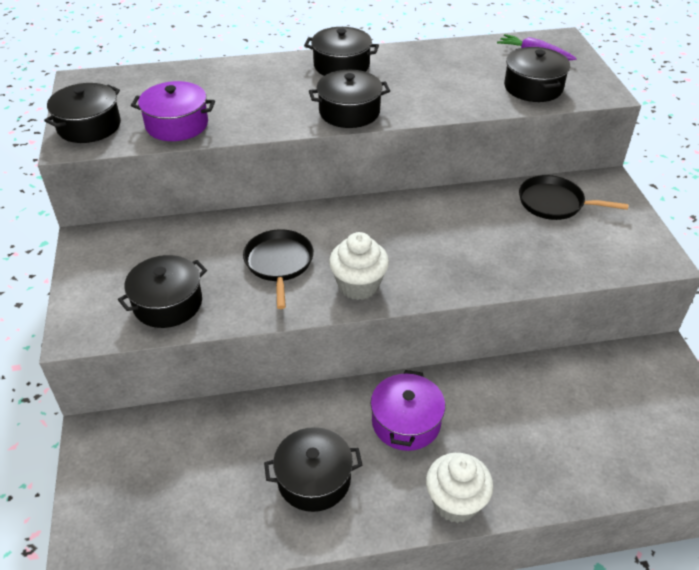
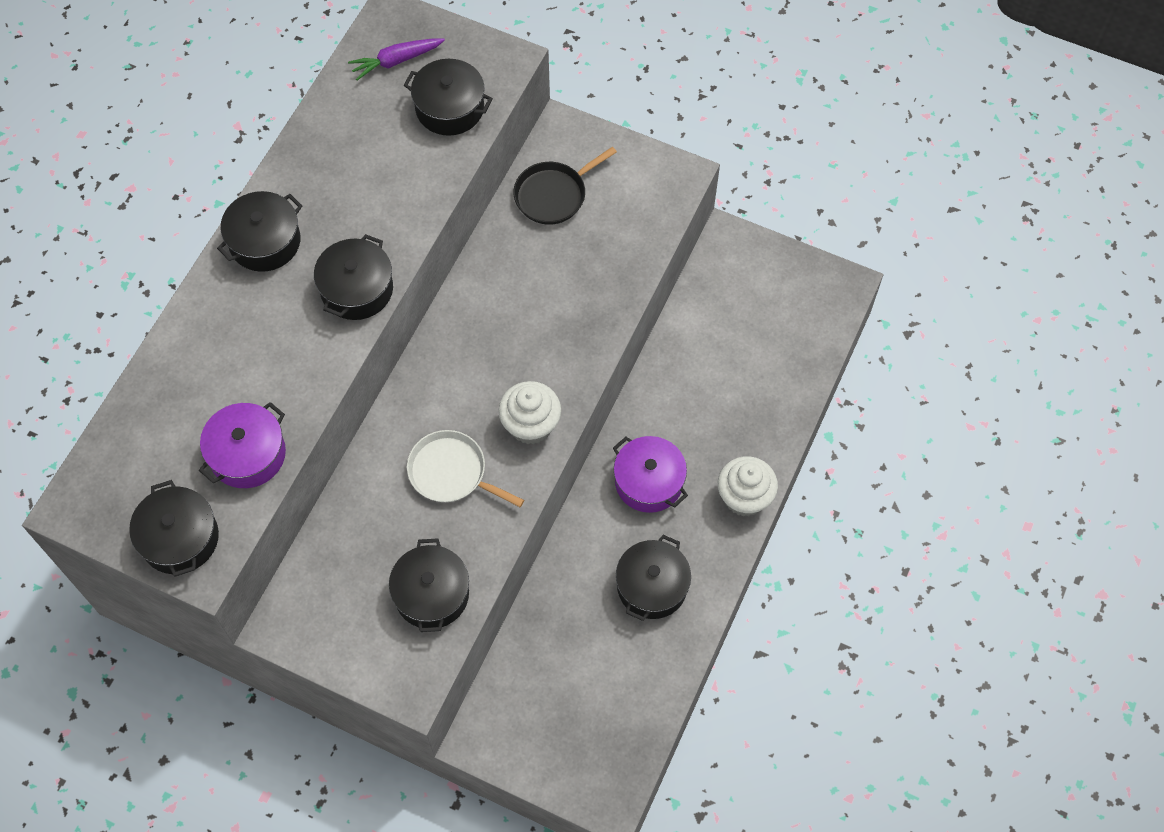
camera: 55 degrees left, 20 degrees up
black pan [243,229,314,309] -> white pan [407,430,524,507]

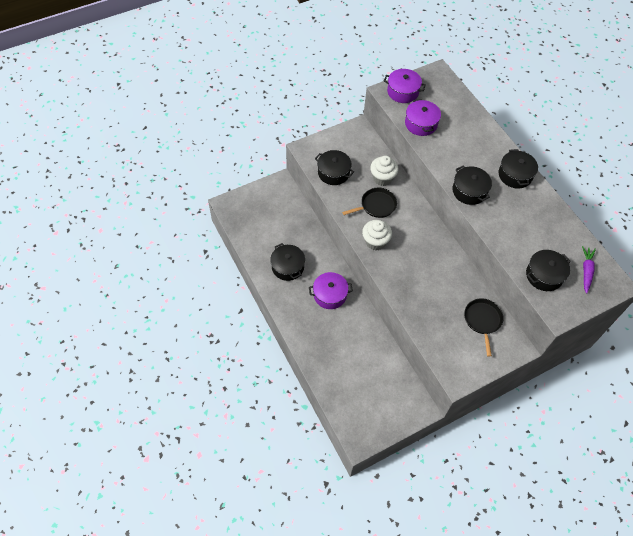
camera: 125 degrees right, 5 degrees down
black pot [129,480,219,576] -> purple pot [384,69,426,103]
white pan [407,430,524,507] -> black pan [342,188,397,218]
white cupcake [718,456,778,517] -> white cupcake moved to [370,156,399,186]

